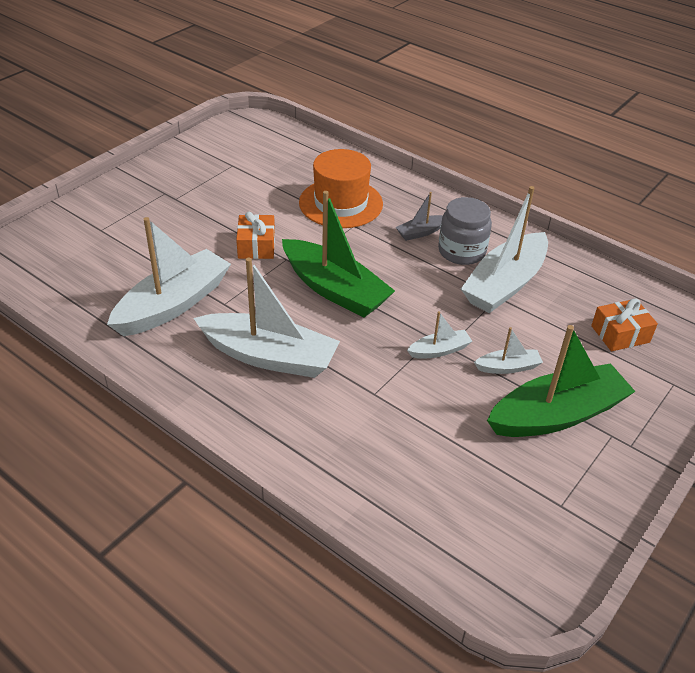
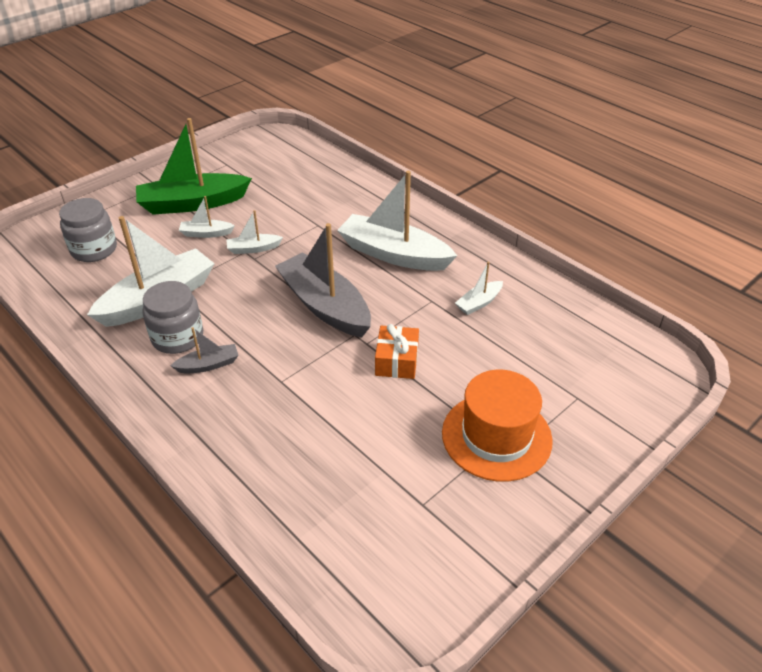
camera: 170 degrees left, 0 degrees up
white boat [107,217,231,336] -> white boat [455,261,503,315], size x0.46
green boat [282,191,395,317] -> grey boat [275,223,371,337]
orange hat [299,149,383,228] -> orange hat moved to [442,370,553,482]
orange gift [591,298,658,351] -> grey jar [59,198,117,262]

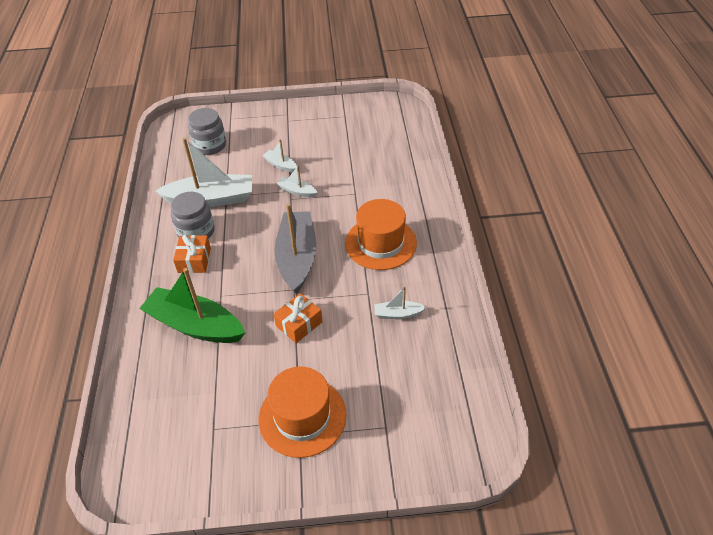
camera: 40 degrees right, 5 degrees up
green boat [136,118,252,215] -> green boat moved to [139,268,245,343]
grey boat [171,327,239,373] -> orange gift [173,234,211,273]
white boat [337,171,457,271] -> orange hat [345,199,417,270]

